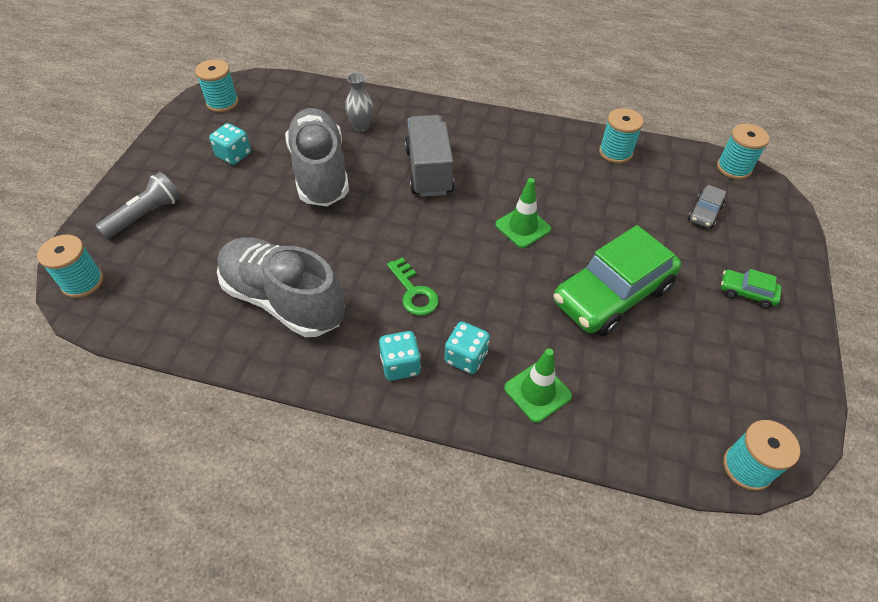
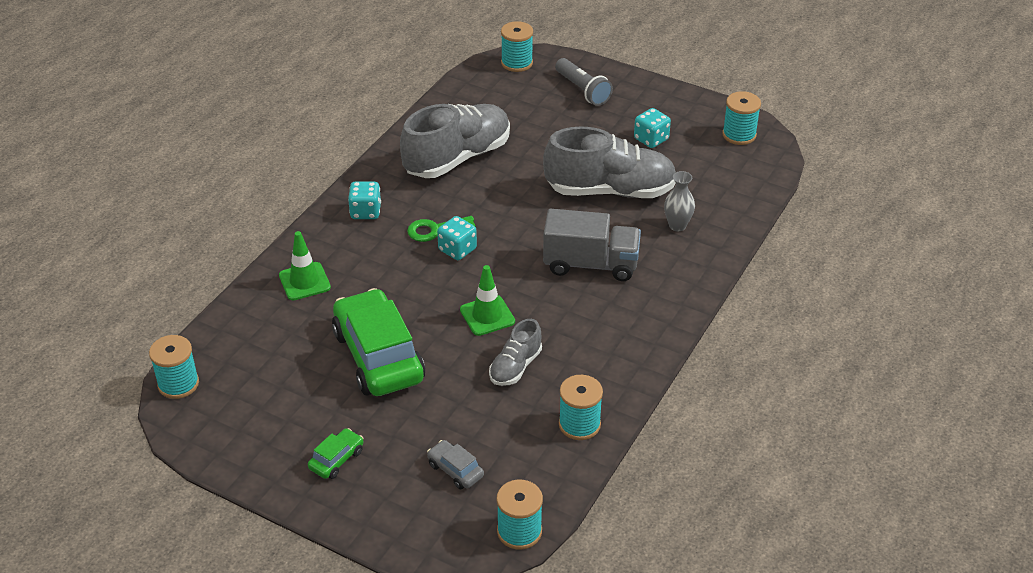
camera: 105 degrees right, 10 degrees down
turquoise dice [445,321,490,374] -> turquoise dice moved to [437,216,477,260]
none -> grey shoe [489,319,542,386]

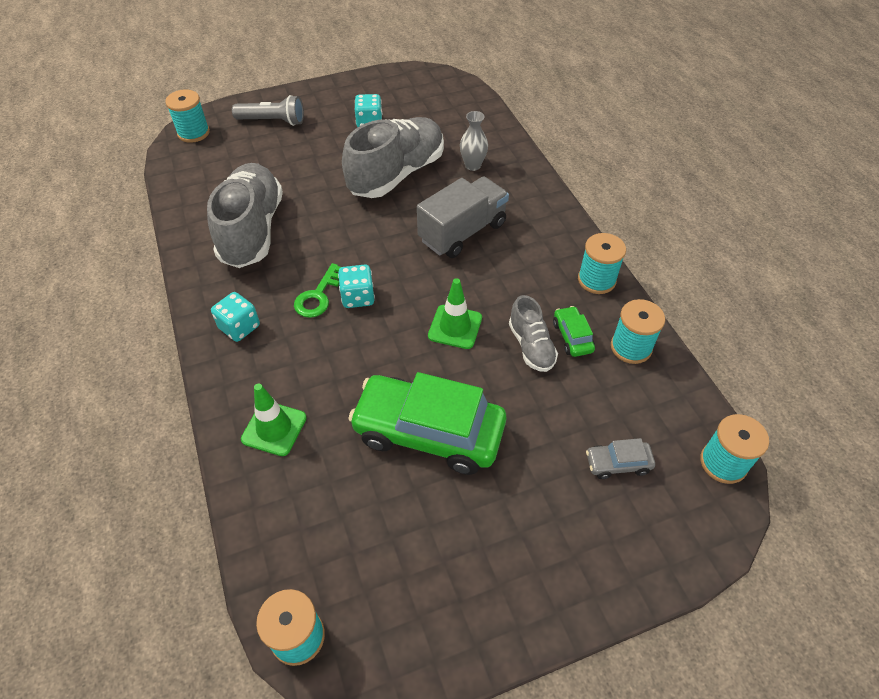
camera: 50 degrees left, 10 degrees up
green car [308,428,363,479] -> green car moved to [553,306,595,357]
turquoise spool [722,91,761,145] -> turquoise spool moved to [578,233,626,294]

